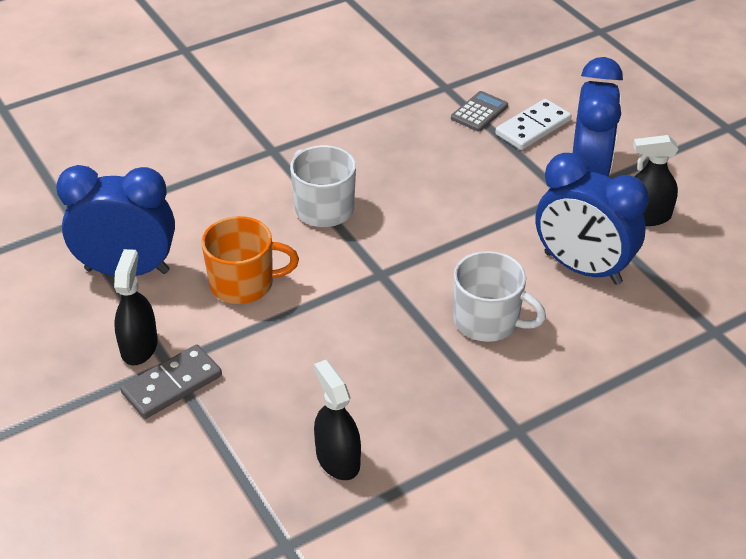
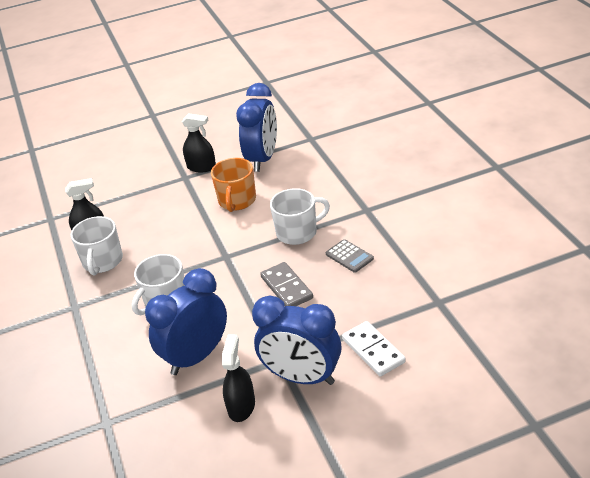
camera: 105 degrees right, 5 degrees down
grey domino [120,345,222,419] -> grey domino moved to [260,262,313,306]
grey calculator [451,91,508,132] -> grey calculator moved to [326,239,374,273]
none -> white mug [70,216,123,276]

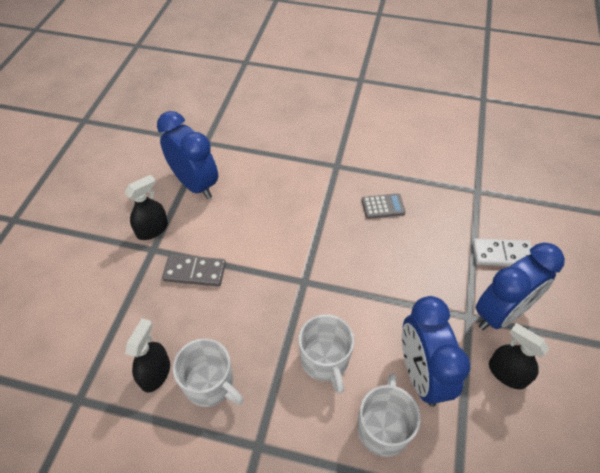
camera: 60 degrees left, 15 degrees up
orange mug [211,158,256,212] -> none
grey domino [260,262,313,306] -> grey domino moved to [162,254,226,287]
white mug [270,188,330,245] -> white mug moved to [357,373,421,457]

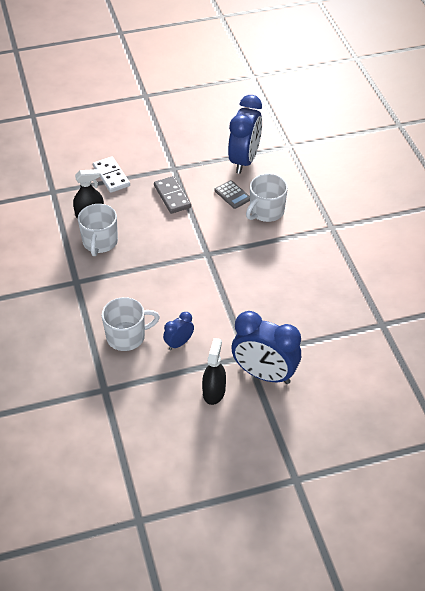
camera: 60 degrees right, 5 degrees down
black spray bottle [125,175,168,240] -> none
white mug [299,314,354,394] -> white mug moved to [246,174,288,222]
grey calculator [362,193,406,219] -> grey calculator moved to [214,180,250,209]
blue clock [402,296,470,407] -> blue clock [163,312,194,350], size x0.49
white domino [472,239,532,266] -> white domino moved to [93,156,130,193]

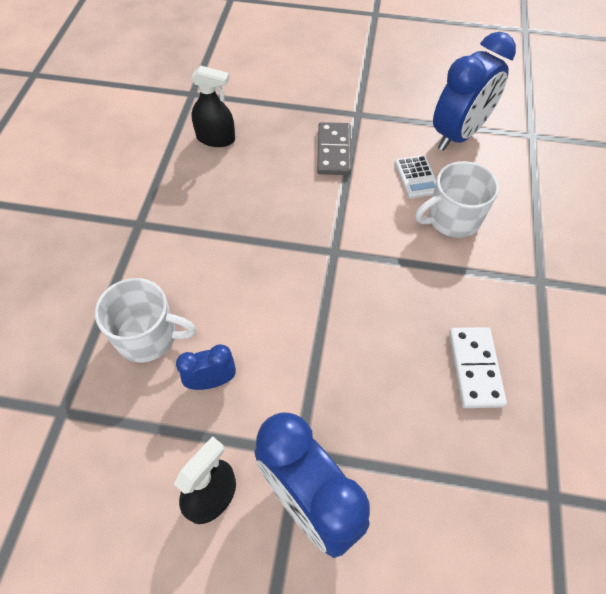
camera: 25 degrees right, 10 degrees up
white mug [78,204,118,256] -> none
white domino [93,156,130,193] -> white domino moved to [449,327,507,408]
grey calculator [214,180,250,209] -> white calculator [395,155,436,198]

